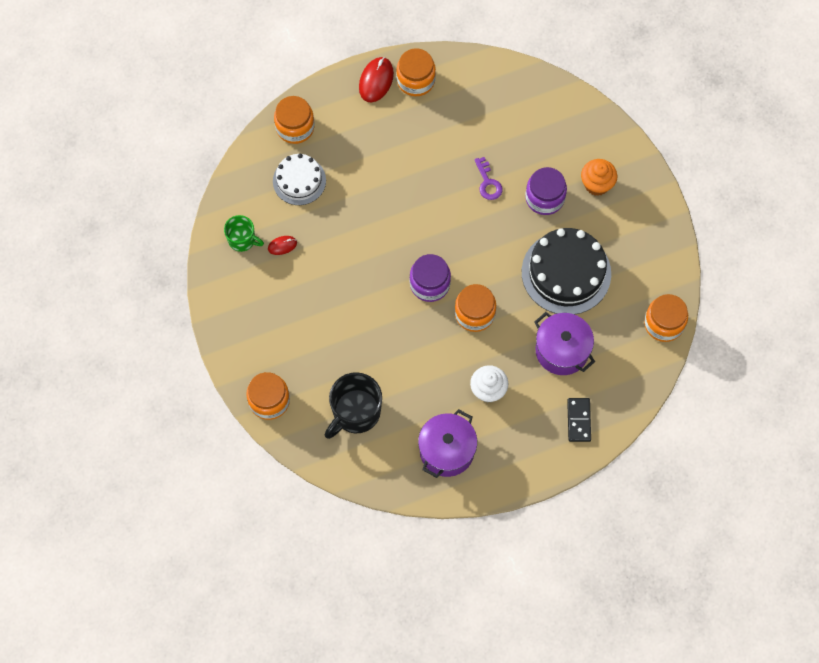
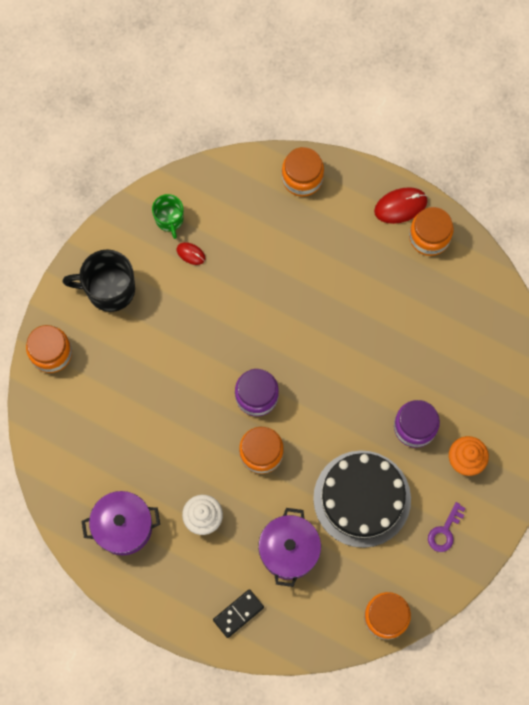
camera: 50 degrees right, 5 degrees up
white cake [273,154,326,205] -> none
black mug [325,372,382,439] -> black mug moved to [63,249,135,312]
purple key [475,157,503,200] -> purple key moved to [428,502,466,552]

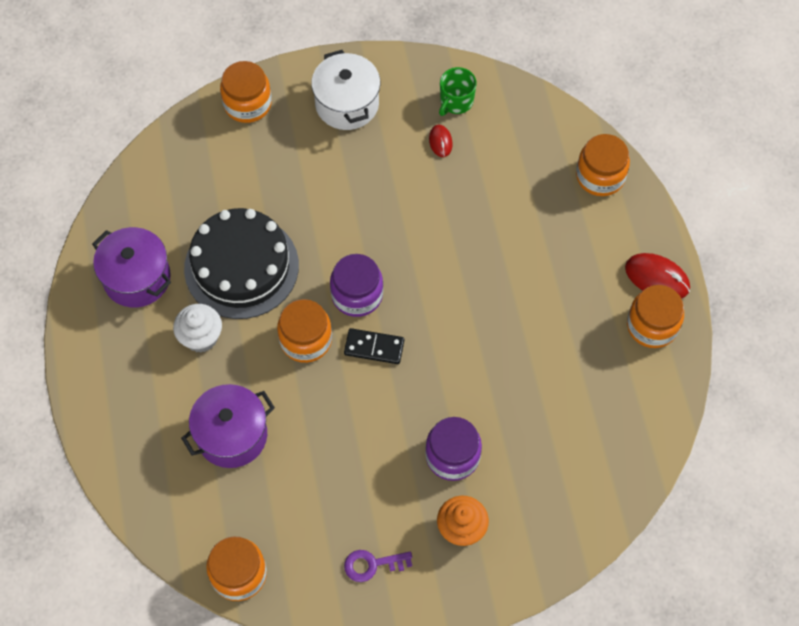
camera: 50 degrees right, 10 degrees down
black mug [63,249,135,312] -> white pot [311,50,381,130]
black domino [213,589,264,638] -> black domino moved to [344,328,404,364]
black cake [313,450,411,548] -> black cake moved to [184,208,299,319]

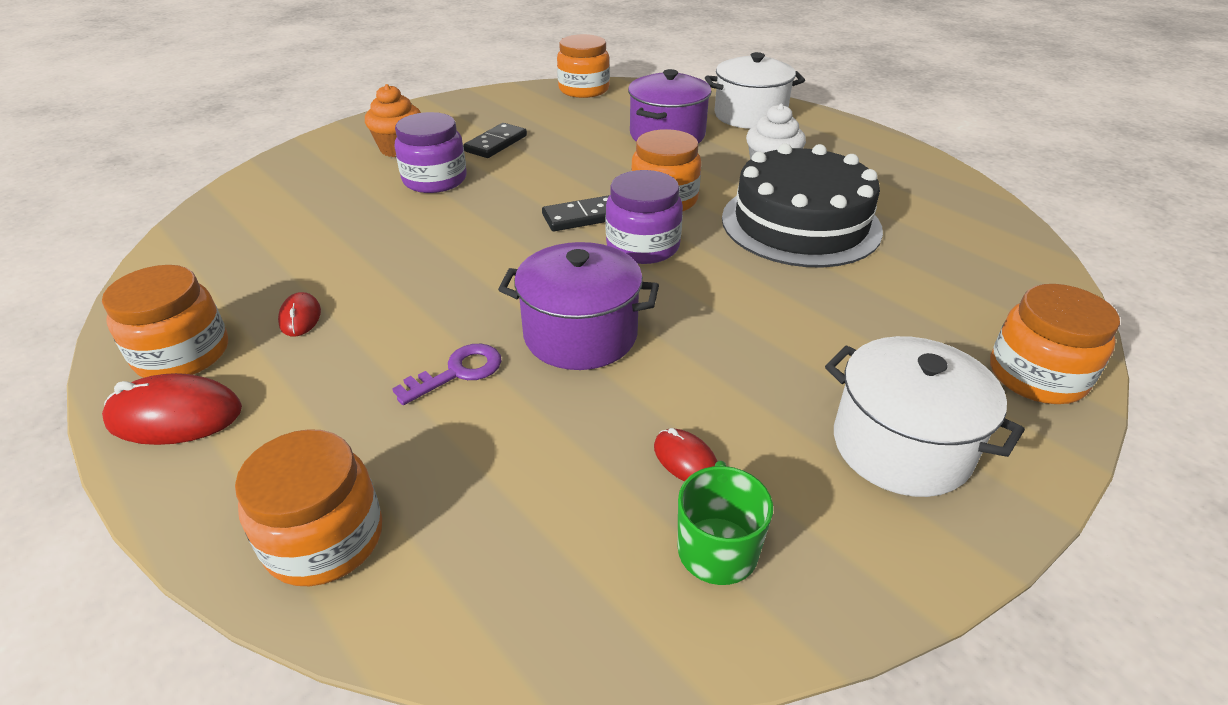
camera: 150 degrees right, 25 degrees down
purple pot [92,227,171,308] -> purple pot moved to [498,242,659,370]
purple key [344,550,412,582] -> purple key moved to [392,344,502,405]
none -> red mouse [278,292,321,337]
none -> black domino [463,123,527,158]
none -> white pot [705,52,805,129]

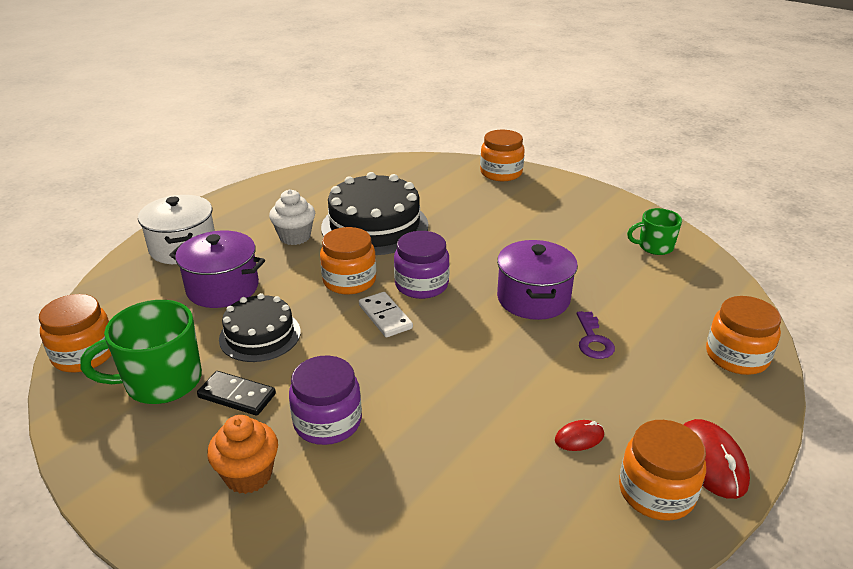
camera: 100 degrees left, 5 degrees down
purple key [392,344,502,405] -> purple key turned 135 degrees counterclockwise [577,311,615,359]
black domino [542,195,610,231] -> white domino [359,292,413,337]
red mouse [654,428,717,482] -> none
white pot [825,336,1025,497] -> none
none -> green mug [80,300,202,404]
none -> black cake [219,293,301,362]

